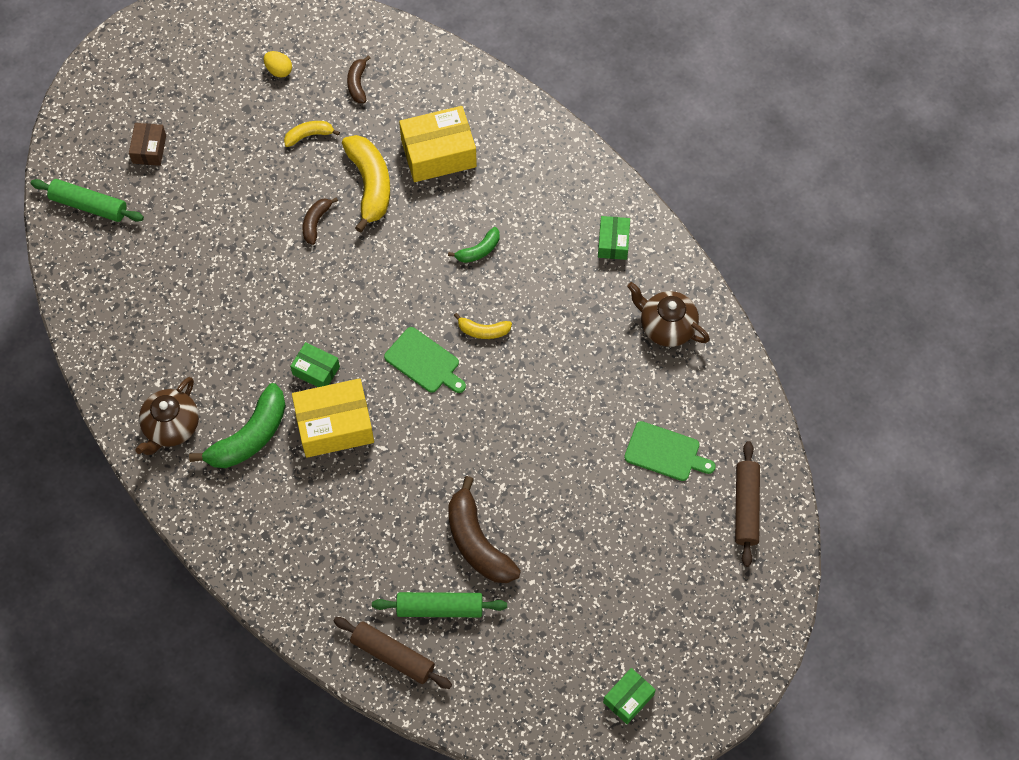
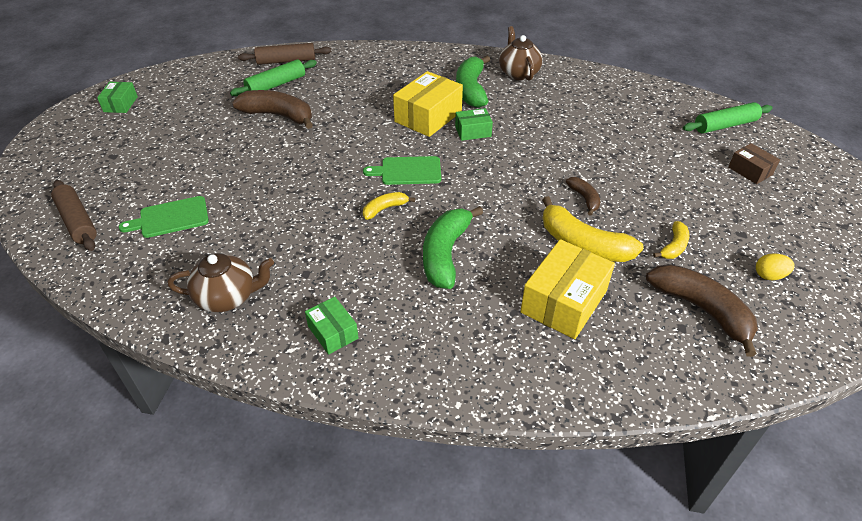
camera: 140 degrees right, 20 degrees down
brown banana [347,55,370,103] -> brown banana [646,264,758,357], size x1.91
green banana [448,227,499,263] -> green banana [423,206,483,289], size x1.91

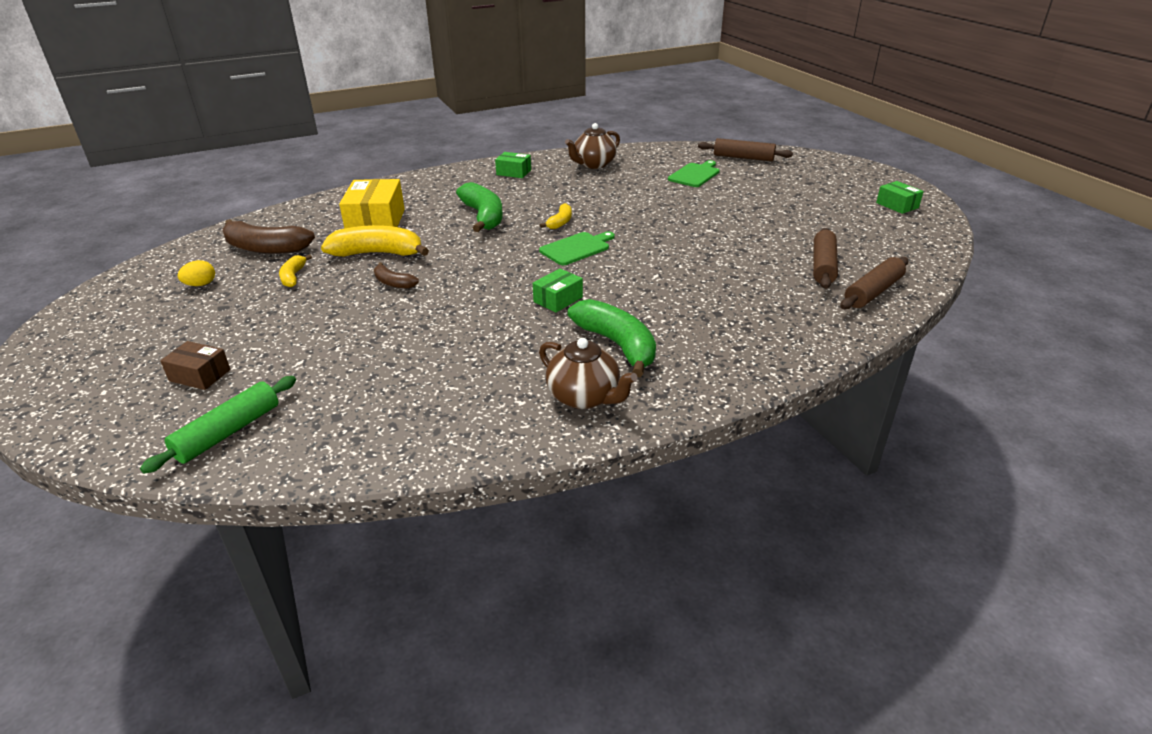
camera: 145 degrees right, 10 degrees down
green rolling pin [230,60,317,96] -> brown rolling pin [813,228,838,289]
brown banana [232,90,313,129] -> none
yellow box [393,71,463,137] -> none

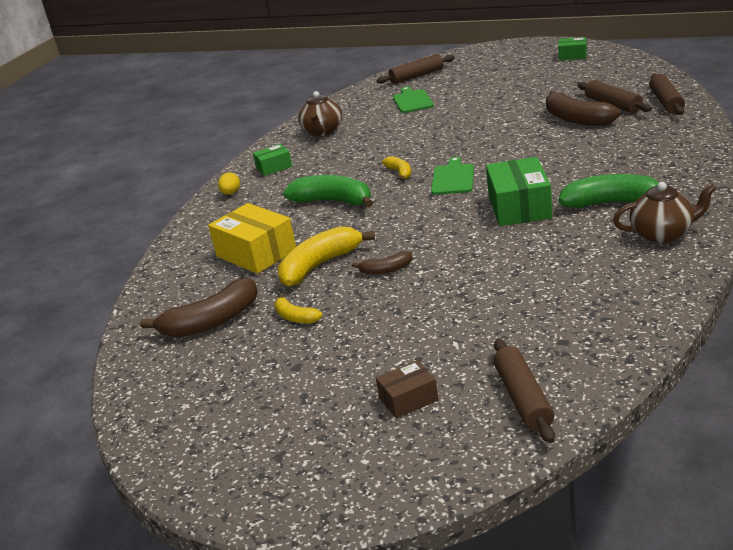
camera: 40 degrees left, 5 degrees down
green rolling pin [140,376,296,474] -> brown rolling pin [493,339,555,443]
yellow egg [178,260,215,286] -> yellow egg moved to [218,172,240,195]
green box [533,268,583,313] -> green box [486,157,553,226], size x1.81
none -> brown banana [546,91,621,126]

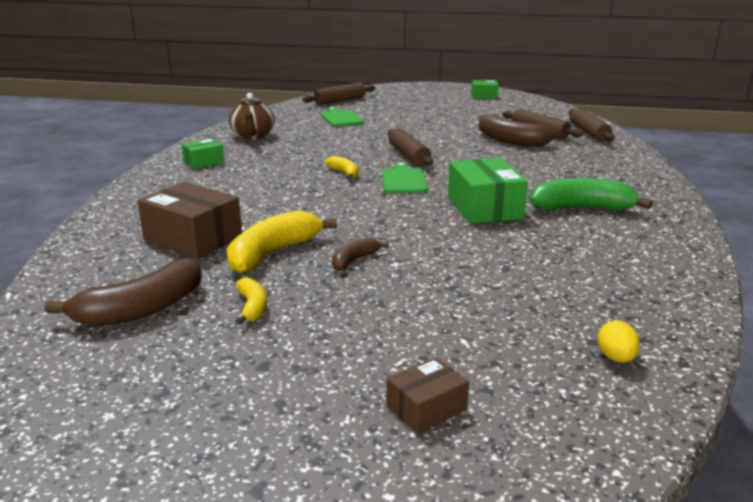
camera: 15 degrees left, 5 degrees down
yellow box [208,203,296,274] -> brown box [138,182,242,259]
yellow egg [218,172,240,195] -> yellow egg moved to [597,320,640,363]
yellow banana [274,294,322,323] -> yellow banana turned 135 degrees counterclockwise [236,277,267,325]
green banana [283,175,373,207] -> none
brown banana [352,251,412,275] -> brown banana turned 150 degrees clockwise [332,238,389,271]
brown rolling pin [493,339,555,443] -> brown rolling pin moved to [388,128,433,166]
brown teapot [613,182,717,243] -> none

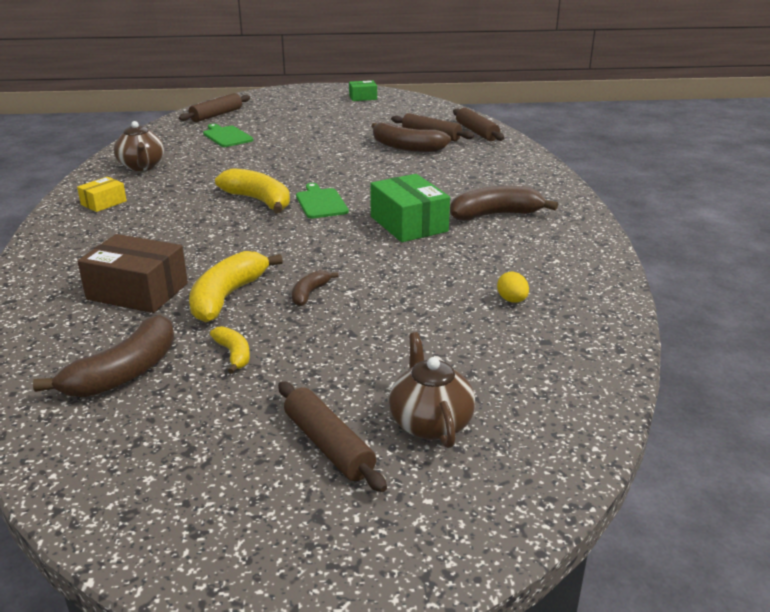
camera: 15 degrees left, 5 degrees up
green box [182,139,225,169] -> yellow box [77,177,127,212]
yellow banana [325,156,359,179] -> yellow banana [215,168,290,214], size x1.91
brown box [386,357,469,434] -> brown teapot [389,332,475,448]
brown rolling pin [388,128,433,166] -> brown rolling pin moved to [278,381,387,492]
green banana [530,178,653,210] -> brown banana [450,186,558,220]
yellow egg [597,320,640,363] -> yellow egg moved to [497,272,529,303]

